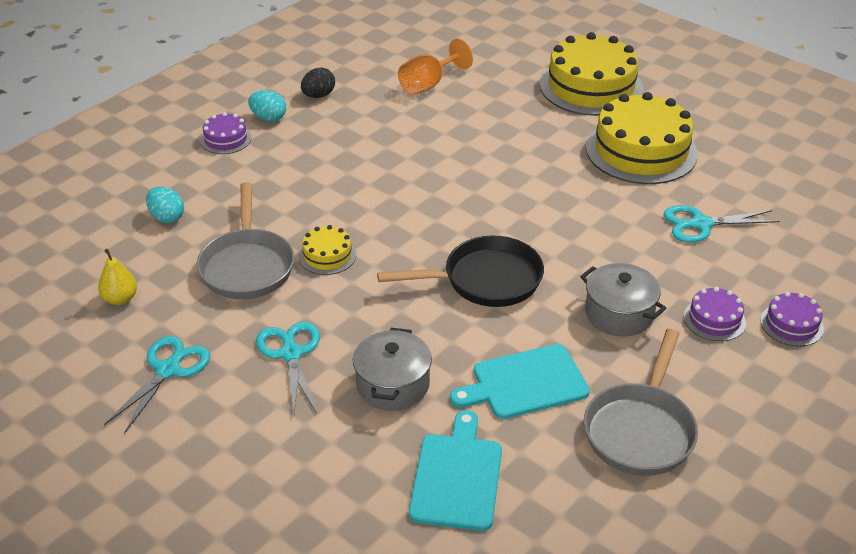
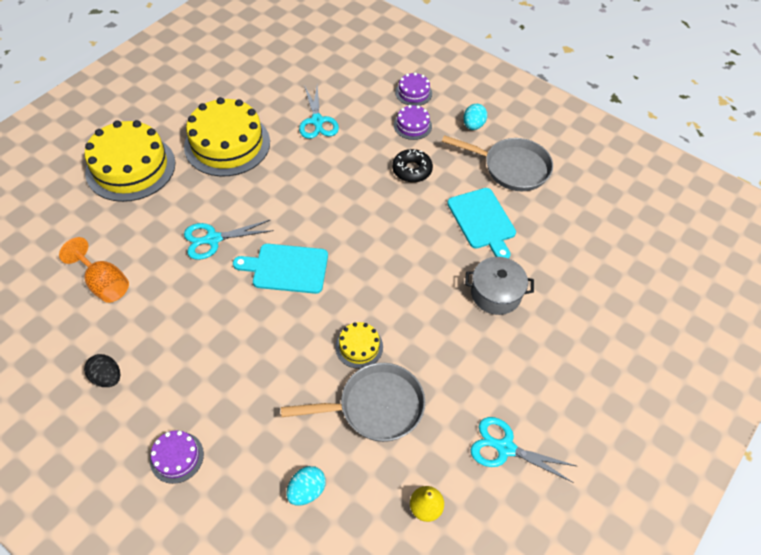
camera: 95 degrees left, 15 degrees up
turquoise egg [248,90,286,122] -> turquoise egg moved to [463,104,487,130]
turquoise scissors [256,322,320,414] -> turquoise scissors moved to [184,220,274,260]
black pan [377,235,544,307] -> none
turquoise cutting board [409,410,502,531] -> turquoise cutting board moved to [233,244,328,294]
grey pot [580,263,667,336] -> black donut [392,149,433,183]

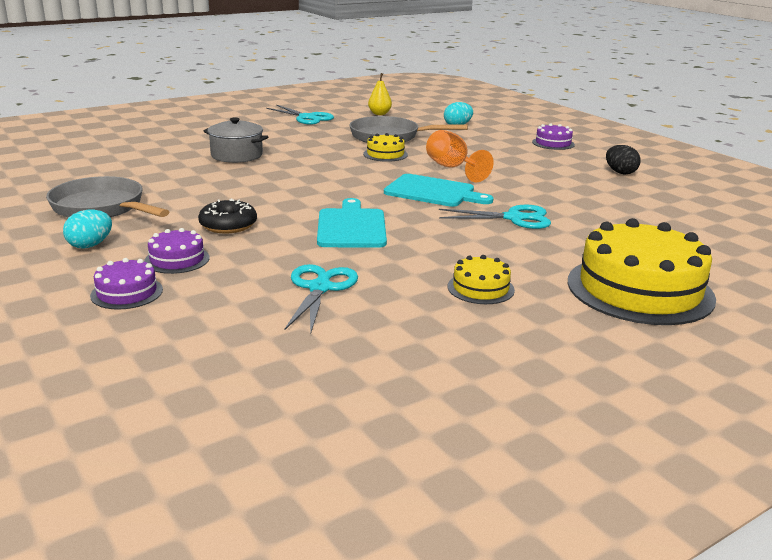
camera: 160 degrees left, 30 degrees down
orange goblet [59,237,129,303] -> orange goblet moved to [426,130,494,182]
yellow cake [184,97,270,176] -> yellow cake [448,255,515,304], size x0.47
turquoise cutting board [447,188,516,259] -> turquoise cutting board moved to [317,198,387,248]

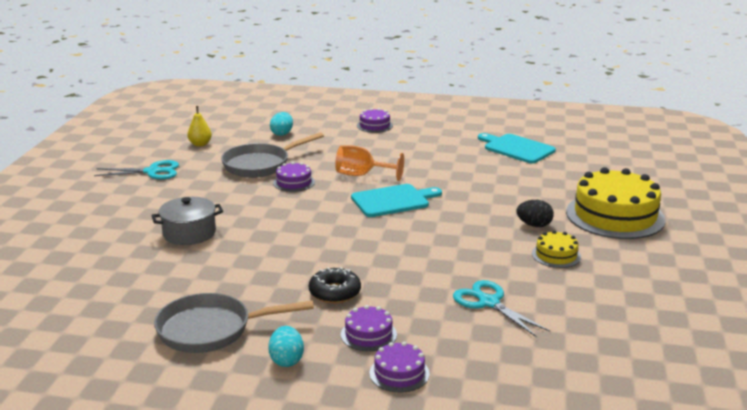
camera: 45 degrees left, 0 degrees up
turquoise cutting board [317,198,387,248] -> turquoise cutting board moved to [478,133,556,164]
yellow cake [363,133,408,162] -> purple cake [273,162,315,192]
turquoise scissors [439,205,551,229] -> none
black egg [606,145,641,174] -> black egg moved to [517,200,554,227]

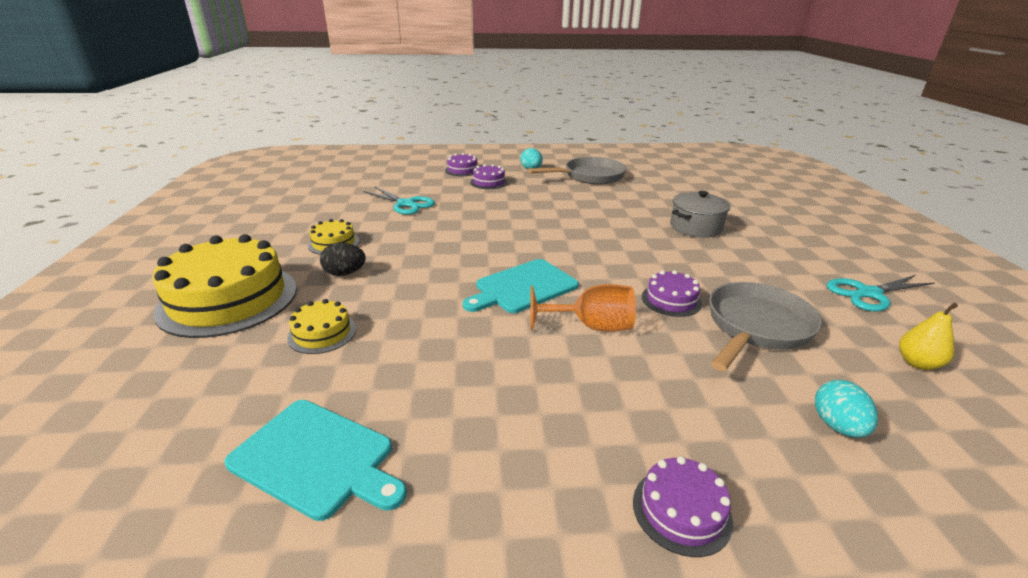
camera: 165 degrees right, 5 degrees up
black donut [309,267,361,303] -> none
none -> yellow cake [287,299,356,354]

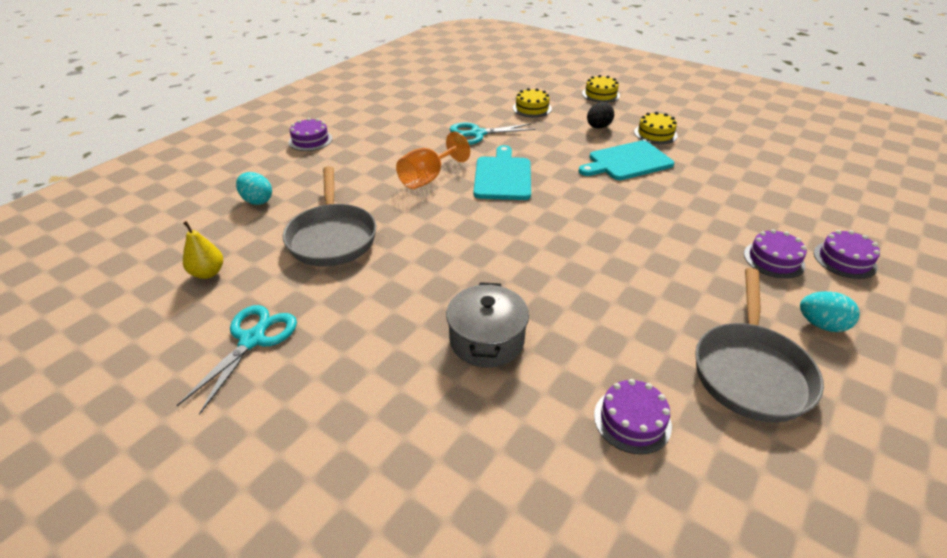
camera: 130 degrees right, 10 degrees up
yellow cake [152,234,297,338] -> yellow cake [582,75,620,103], size x0.47
turquoise cutting board [225,400,407,521] -> turquoise cutting board moved to [579,140,674,180]
turquoise scissors [363,187,435,215] -> turquoise scissors moved to [450,123,536,145]
purple cake [642,270,702,317] -> purple cake moved to [594,379,672,454]

